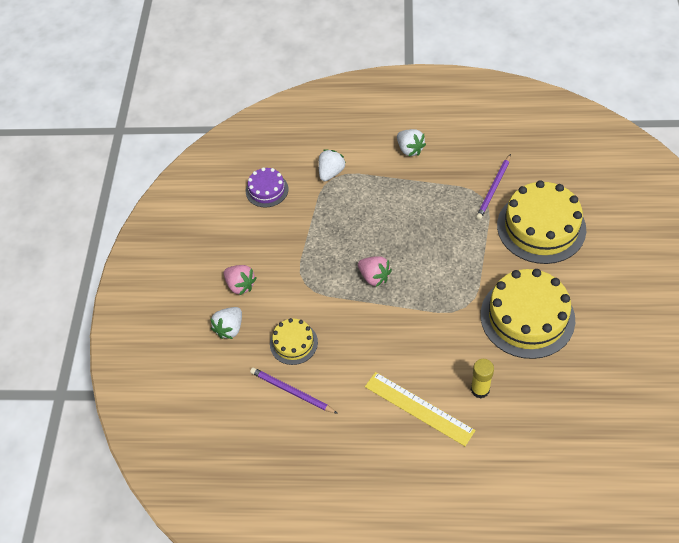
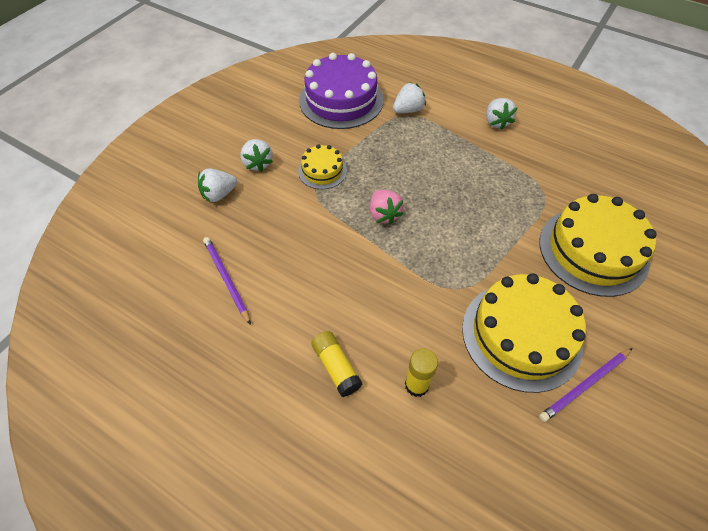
camera: 25 degrees right, 0 degrees up
pink strawberry [224,265,257,296] -> white strawberry [240,139,273,172]
purple cake [246,167,288,208] -> purple cake [299,53,384,129], size x1.94
yellow cake [270,318,318,365] -> yellow cake moved to [298,144,347,189]
yellow ruler [365,372,476,446] -> yellow glue stick [311,331,363,397]
purple pencil [476,154,511,220] -> purple pencil moved to [539,348,633,422]

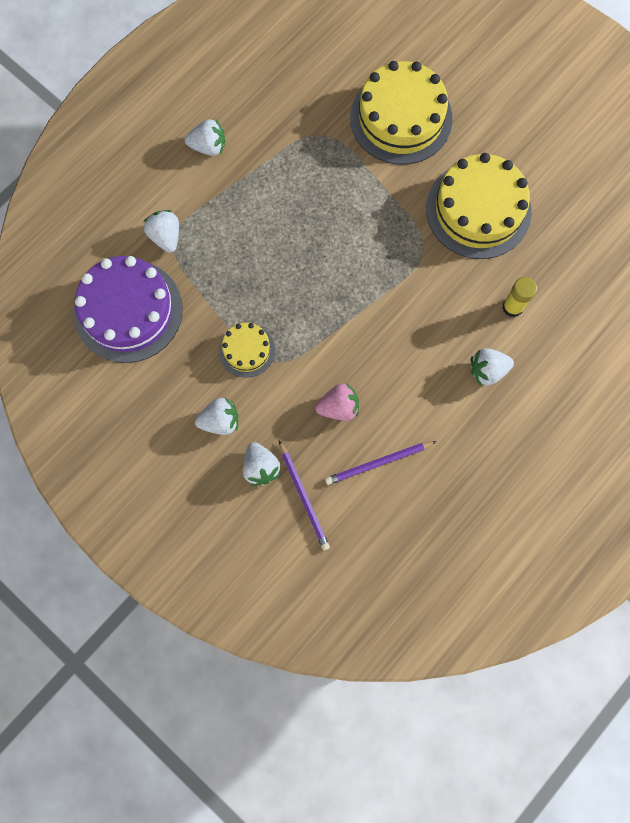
camera: 80 degrees left, 20 degrees up
yellow glue stick [311,331,363,397] -> white strawberry [471,348,514,386]
pink strawberry [370,190,403,225] -> pink strawberry moved to [315,384,359,421]
purple pencil [539,348,633,422] -> purple pencil moved to [279,441,330,551]

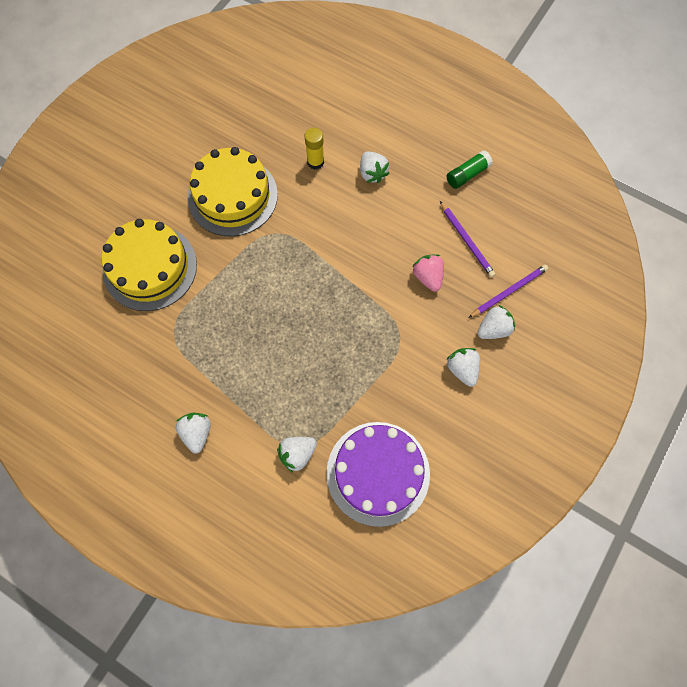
camera: 100 degrees left, 5 degrees down
yellow cake [219,323,275,378] -> none
none -> green glue stick [447,150,493,189]

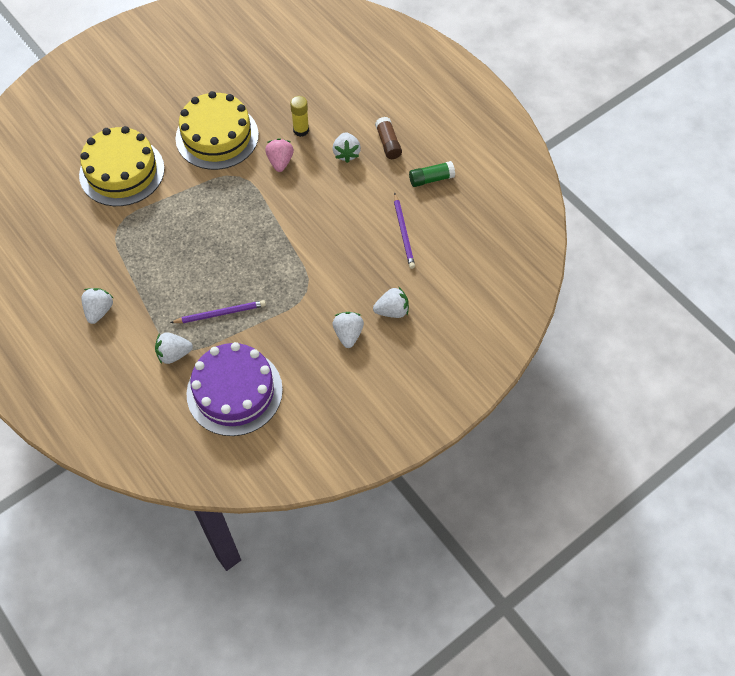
camera: 20 degrees right, 10 degrees down
pink strawberry [412,254,444,292] -> pink strawberry moved to [265,138,294,172]
purple pencil [468,264,548,318] -> purple pencil moved to [170,300,266,323]
none -> brown glue stick [375,117,402,159]

